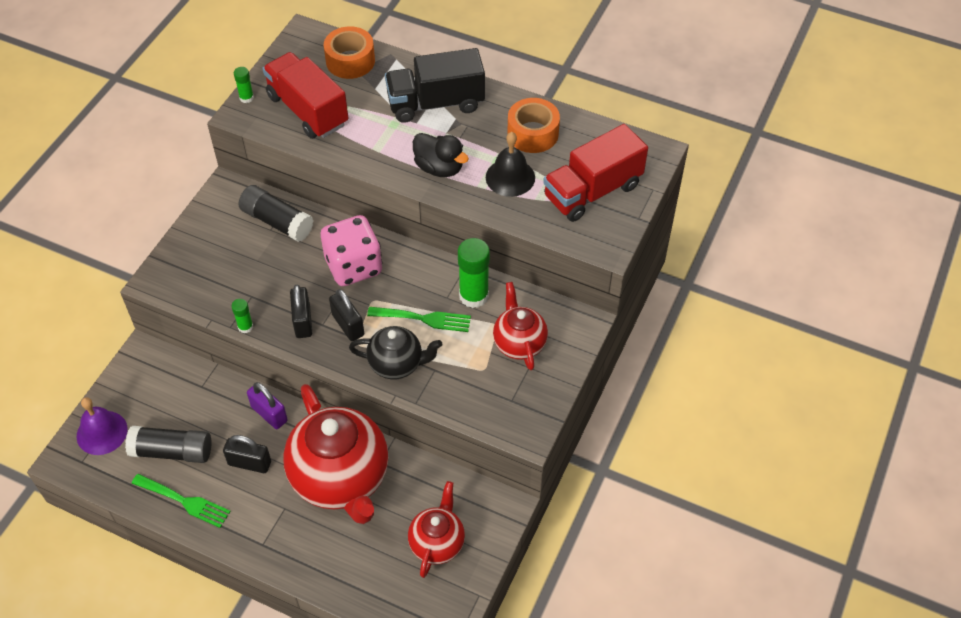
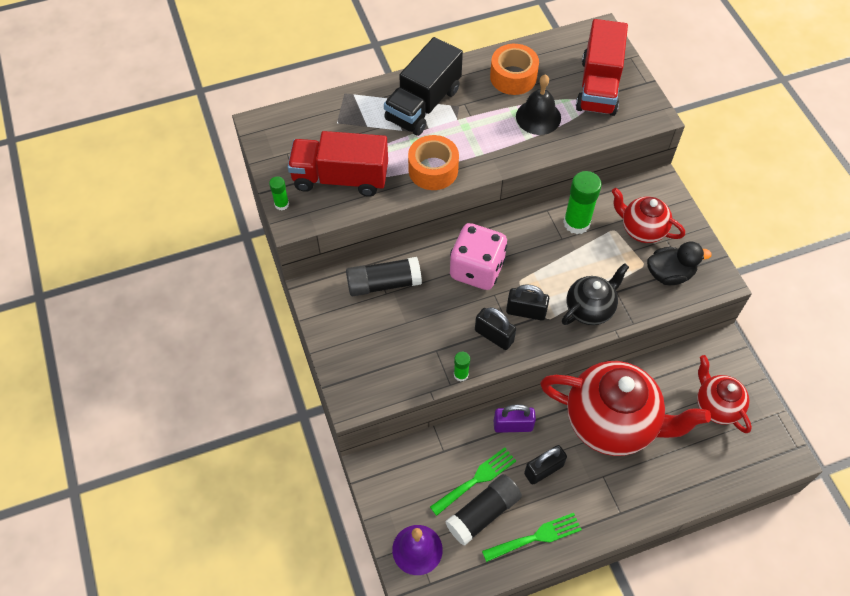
camera: 45 degrees left, 5 degrees up
orange tape [324,26,375,79] -> orange tape moved to [408,135,459,190]
green fork [367,307,471,332] -> green fork moved to [430,447,516,516]
black duck [413,133,469,177] -> black duck moved to [647,241,712,285]

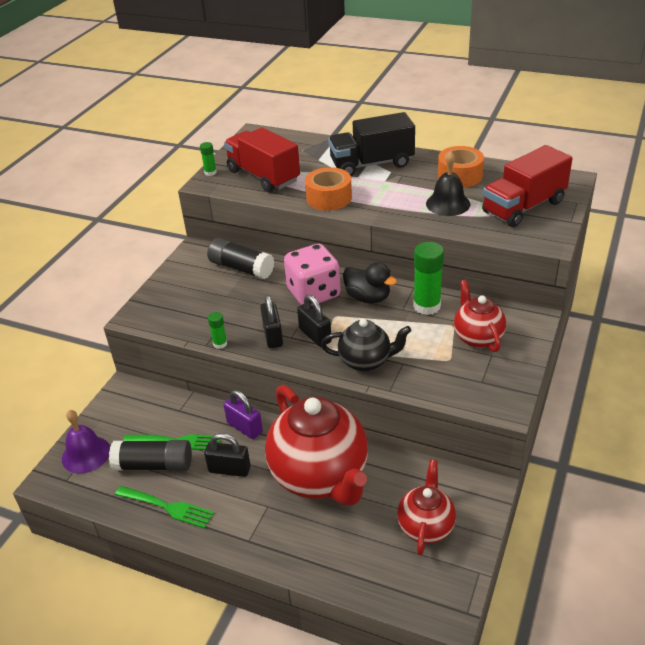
camera: 45 degrees right, 20 degrees down
black duck [647,241,712,285] -> black duck moved to [343,262,397,303]

